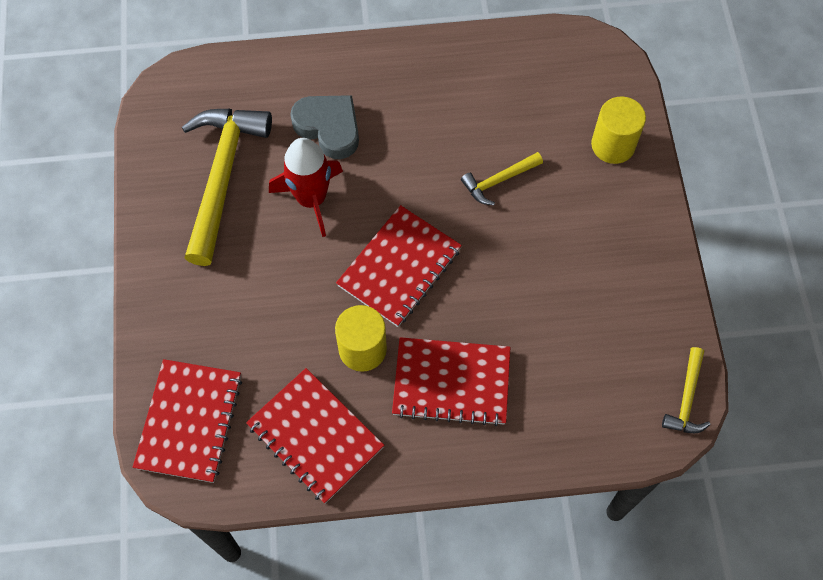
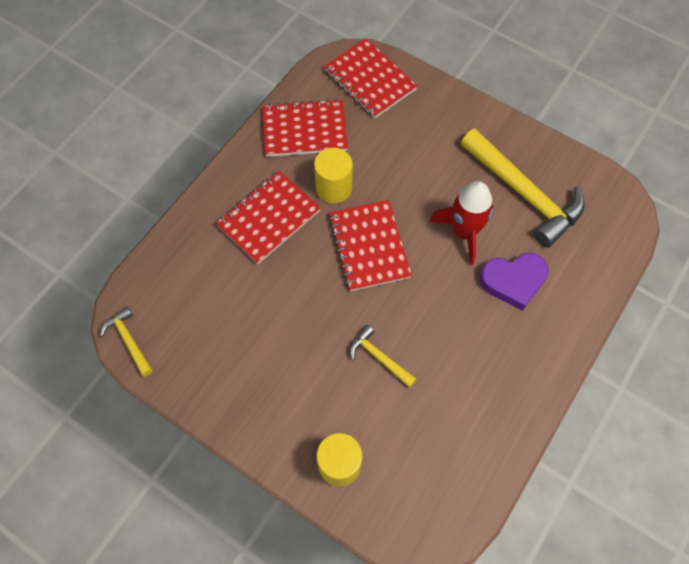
camera: 130 degrees right, 0 degrees up
grey heart [290,95,359,159] -> purple heart [479,253,549,311]
yellow hammer [461,152,543,205] -> yellow hammer turned 60 degrees counterclockwise [350,325,417,388]

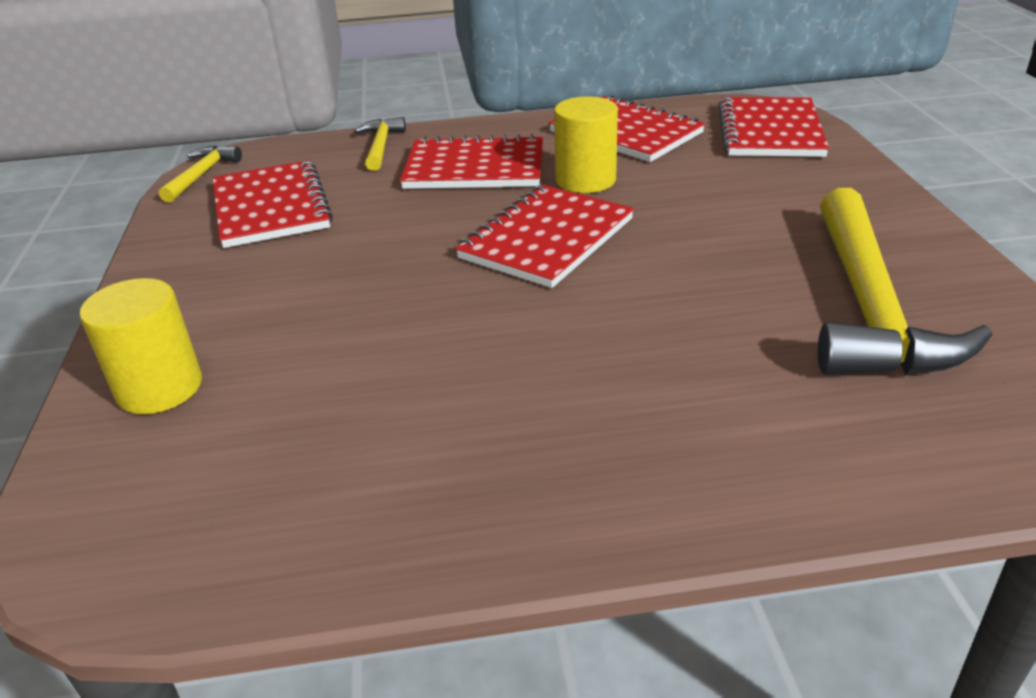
camera: 50 degrees right, 30 degrees down
yellow hammer [350,325,417,388] -> yellow hammer moved to [354,117,406,171]
red rocket [429,181,493,265] -> none
purple heart [479,253,549,311] -> none
none -> red notebook [213,160,333,248]

